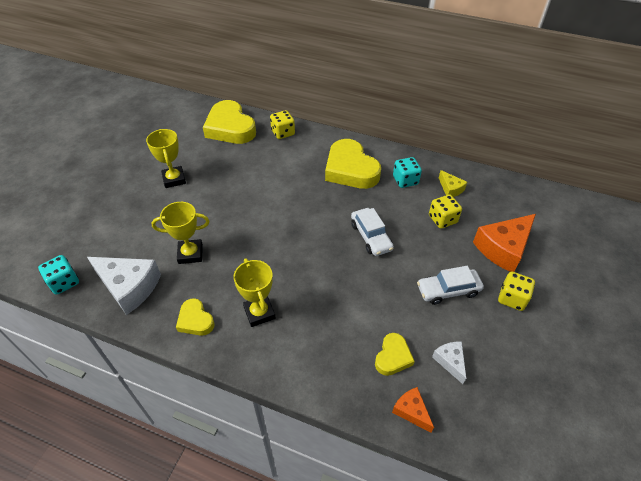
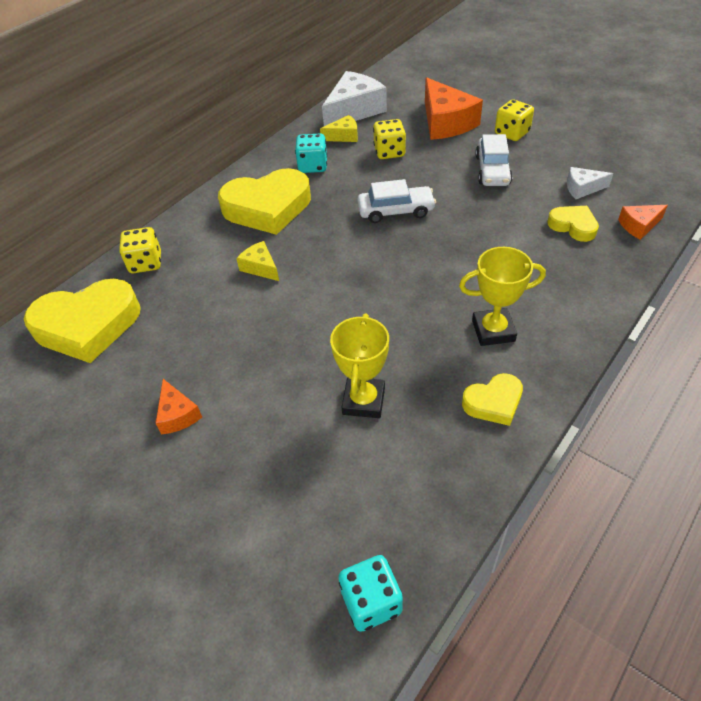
camera: 70 degrees left, 0 degrees up
white cheese [87,257,161,315] -> white cheese moved to [322,71,387,126]
yellow trophy [146,129,186,188] -> orange cheese [155,379,202,435]
none -> yellow cheese [236,241,279,281]

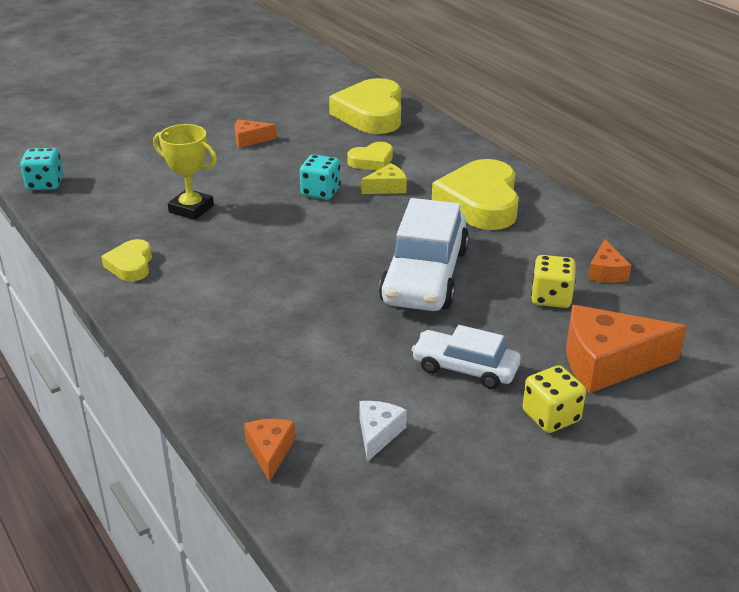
camera: 105 degrees right, 15 degrees down
yellow dice [119,227,161,273] -> none
turquoise dice [295,133,327,173] -> turquoise dice moved to [300,155,341,200]
yellow cheese [320,115,358,142] -> orange cheese [588,239,631,283]
white cheese [322,71,387,126] -> none
white car [357,179,436,223] -> white car [379,198,469,311], size x1.72
yellow trophy [459,247,546,346] -> none
yellow heart [547,206,599,242] -> yellow heart moved to [347,142,393,170]

